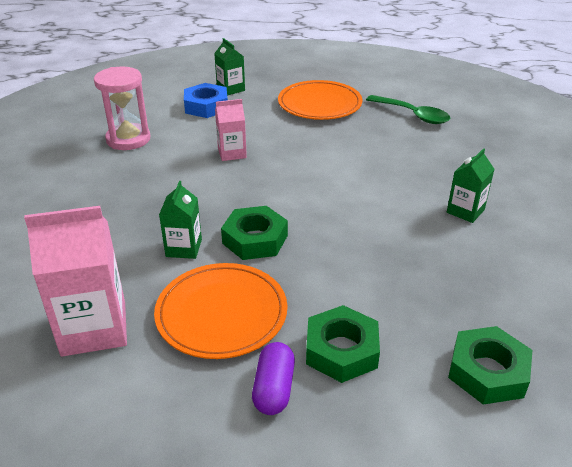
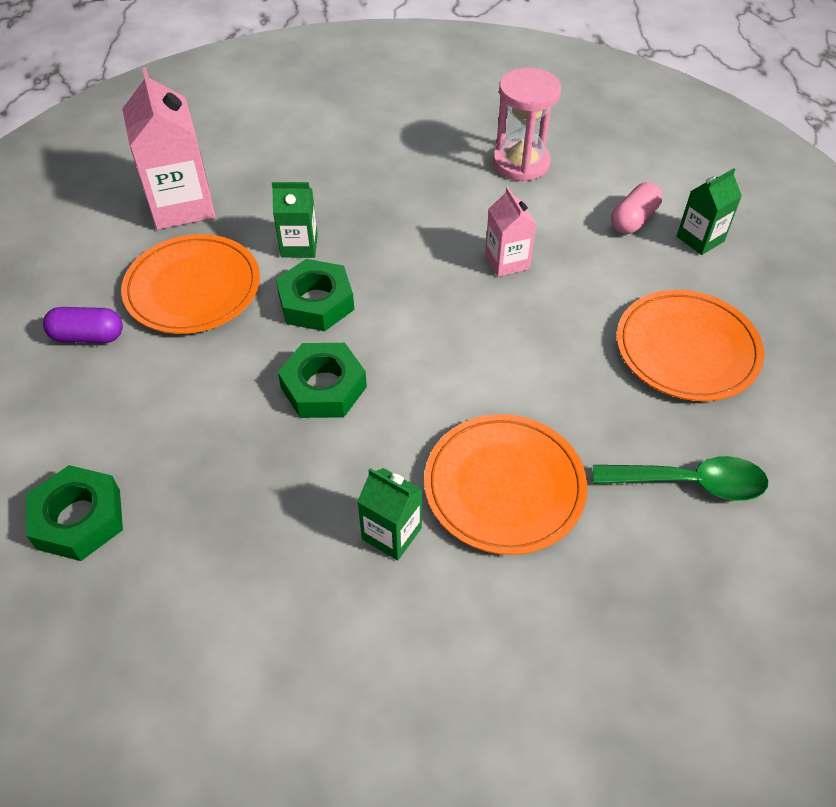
camera: 85 degrees right, 15 degrees up
blue nut [184,83,228,118] -> pink capsule [611,182,663,234]
green nut [306,305,380,383] -> green nut moved to [278,343,367,418]
green spoon [366,95,450,124] -> green spoon turned 120 degrees counterclockwise [593,456,768,501]
none -> orange plate [424,414,588,555]

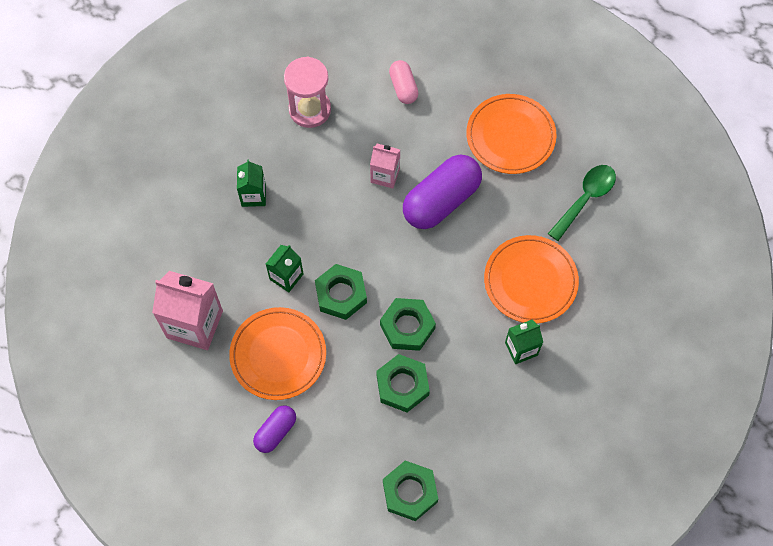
camera: 55 degrees left, 15 degrees up
green carton [677,168,742,255] -> green carton moved to [237,160,266,207]
none -> green nut [376,354,430,412]
none -> purple capsule [403,154,482,229]

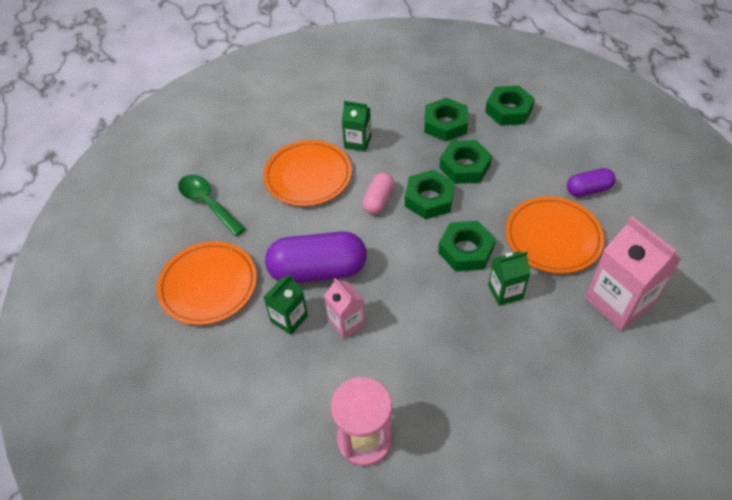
camera: 140 degrees left, 15 degrees down
green carton [237,160,266,207] -> green carton moved to [263,274,308,335]
pink capsule [389,60,419,104] -> pink capsule moved to [362,172,394,214]
green spoon [548,165,616,241] -> green spoon turned 60 degrees clockwise [178,175,245,236]
none -> green nut [424,98,468,142]

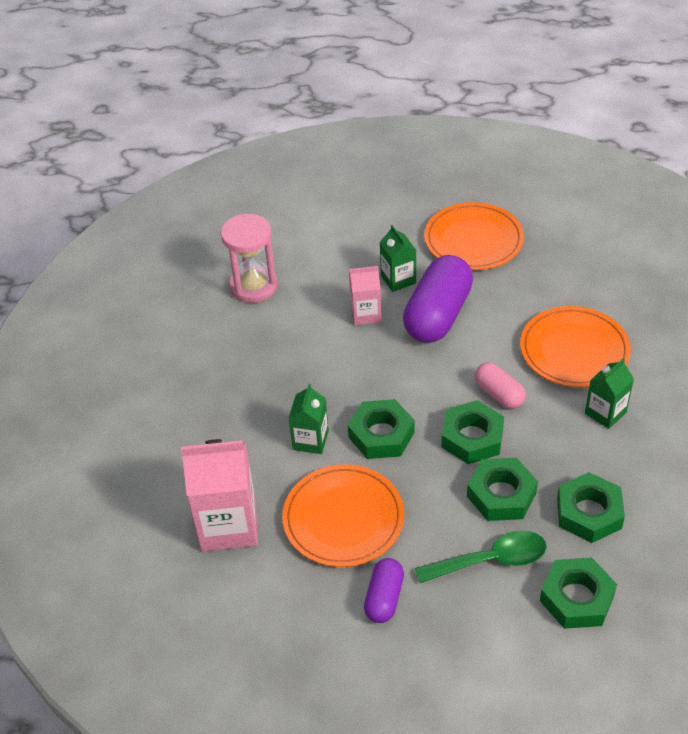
camera: 120 degrees right, 5 degrees down
green spoon [178,175,245,236] -> green spoon moved to [415,531,547,583]

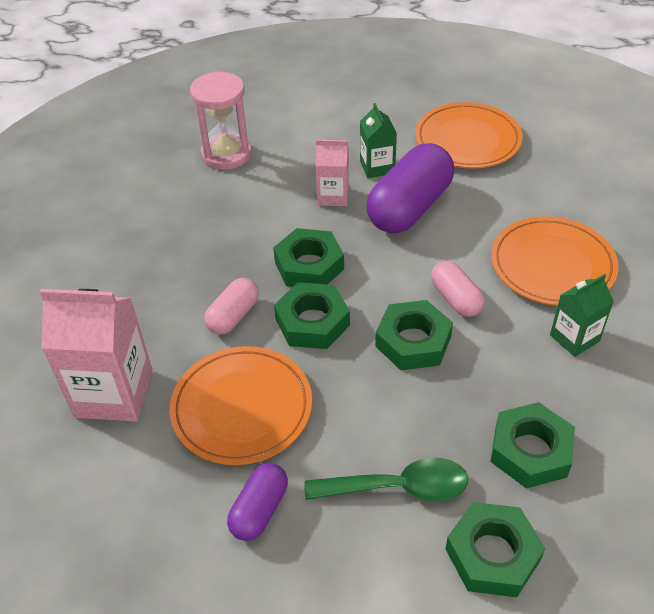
camera: 10 degrees right, 0 degrees up
green carton [289,384,329,454] -> pink capsule [204,278,259,335]
green nut [467,458,538,521] -> green nut moved to [273,228,344,287]

